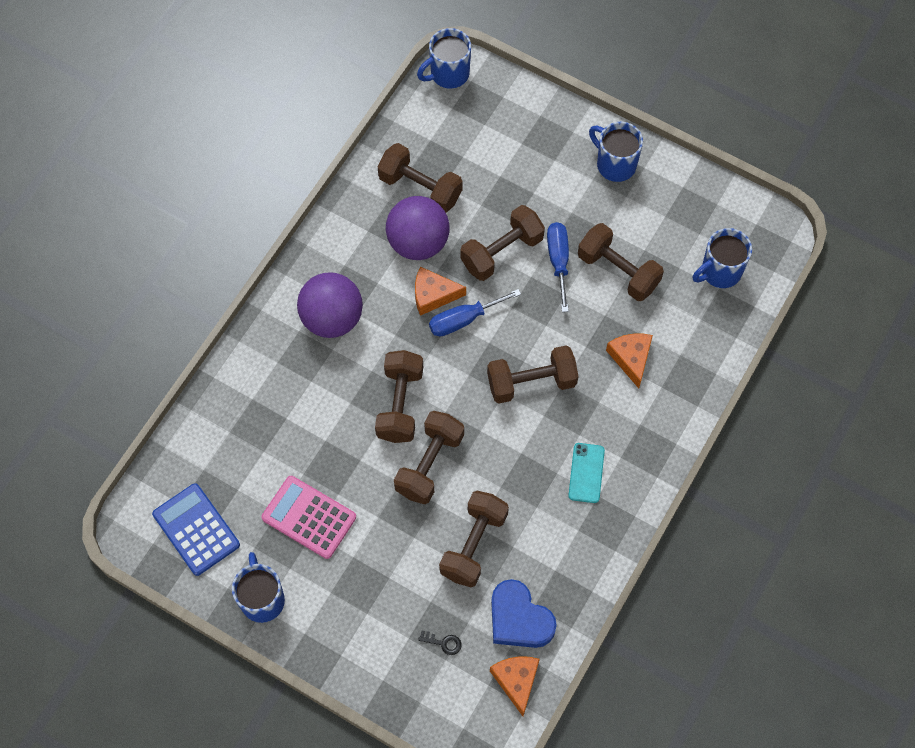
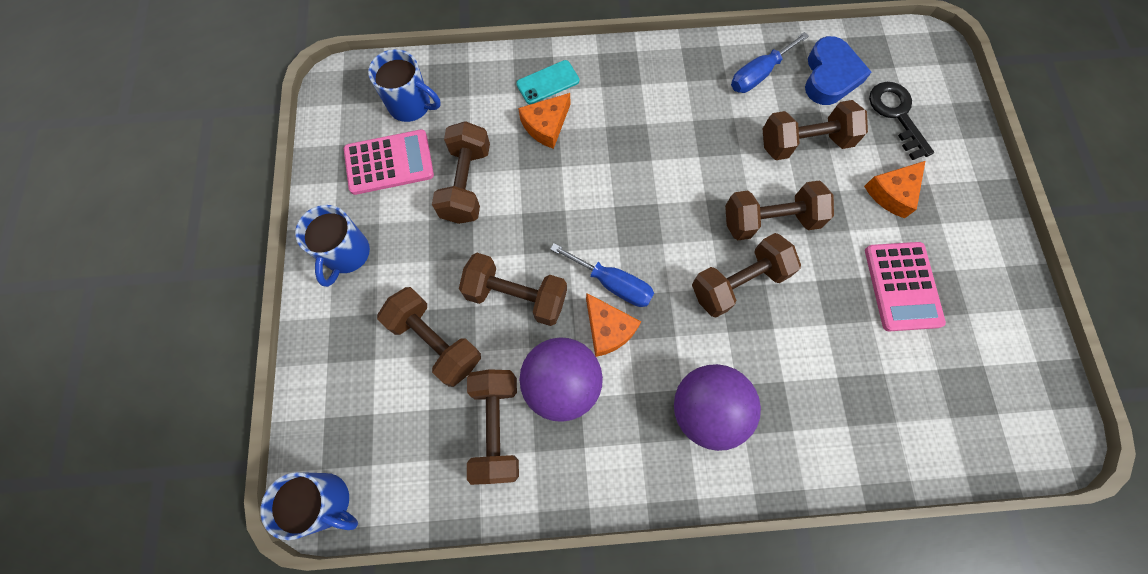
camera: 125 degrees left, 5 degrees up
blue calculator [152,483,240,576] -> none
blue mug [232,552,285,623] -> none
black key [418,631,462,655] -> black key [869,82,934,160], size x2.17
brown dumbbell [487,345,579,404] -> brown dumbbell moved to [377,287,481,387]
orange cheese [490,656,540,716] -> orange cheese moved to [864,161,925,218]
blue screwdriver [547,222,569,312] -> blue screwdriver moved to [731,32,809,93]
turquoise phone [568,443,605,503] -> turquoise phone moved to [516,60,579,104]
none -> pink calculator [344,129,434,195]

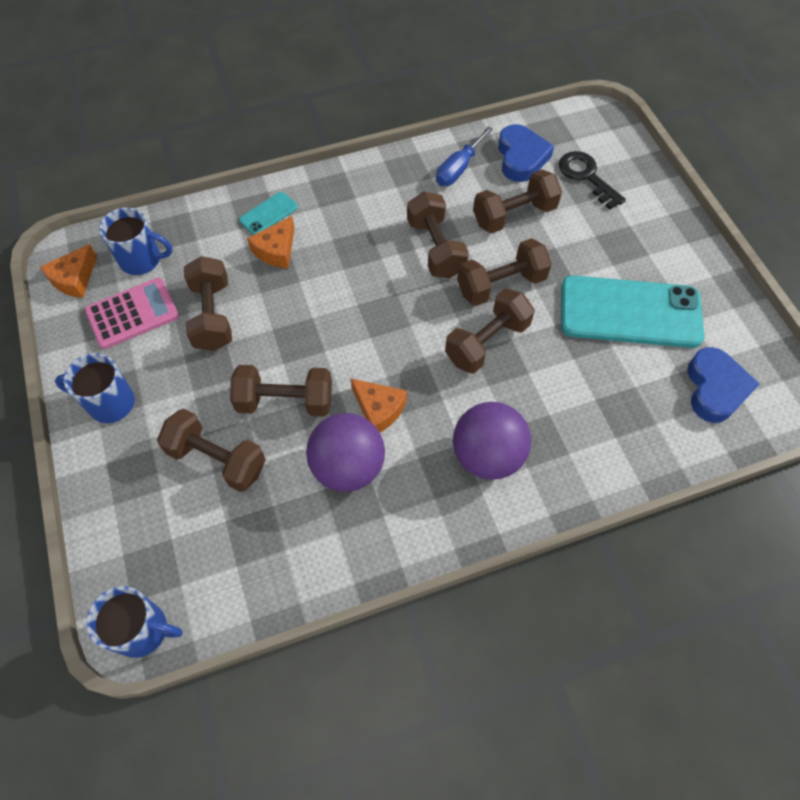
camera: 15 degrees left, 10 degrees down
blue mug [295,205,370,287] -> blue mug turned 105 degrees clockwise [55,353,135,423]
brown dumbbell [467,369,519,485] -> brown dumbbell moved to [407,192,469,278]
blue screwdriver [550,243,654,307] -> none
orange cheese [864,161,925,218] -> orange cheese moved to [40,244,97,298]
pink calculator [865,242,946,331] -> turquoise phone [561,275,704,348]
none -> blue heart [687,347,760,423]

